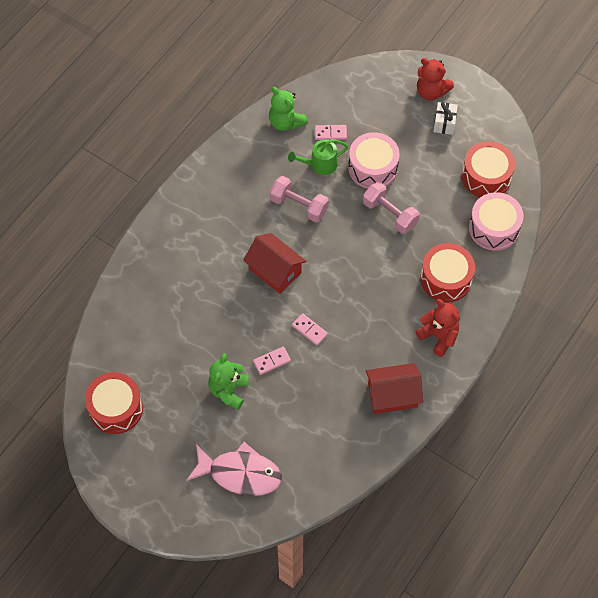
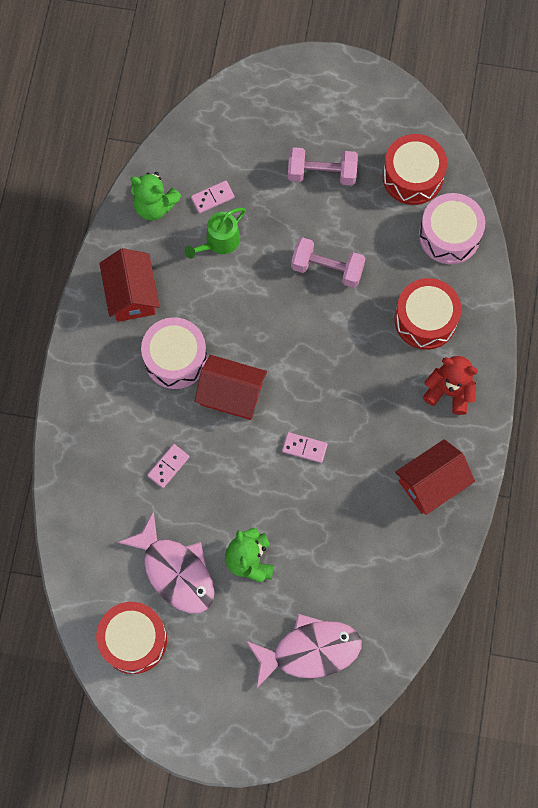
camera: 25 degrees left, 10 degrees up
pink domino [253,346,291,375] -> pink domino moved to [147,444,189,488]
pink dumbbell [270,176,329,222] -> pink dumbbell moved to [288,147,358,186]
pink drum [348,132,400,189] -> pink drum moved to [141,317,207,389]
red teddy bear [417,58,454,100] -> none
white gift [433,102,458,135] -> none
none -> red house [99,248,160,322]
none -> pink fish [118,511,215,613]

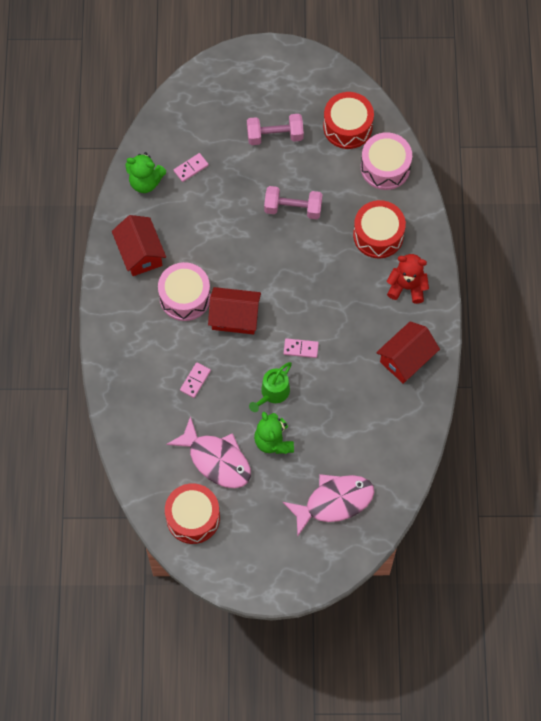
camera: 10 degrees left, 5 degrees down
green watering can [185,207,246,259] -> green watering can moved to [249,362,292,412]

